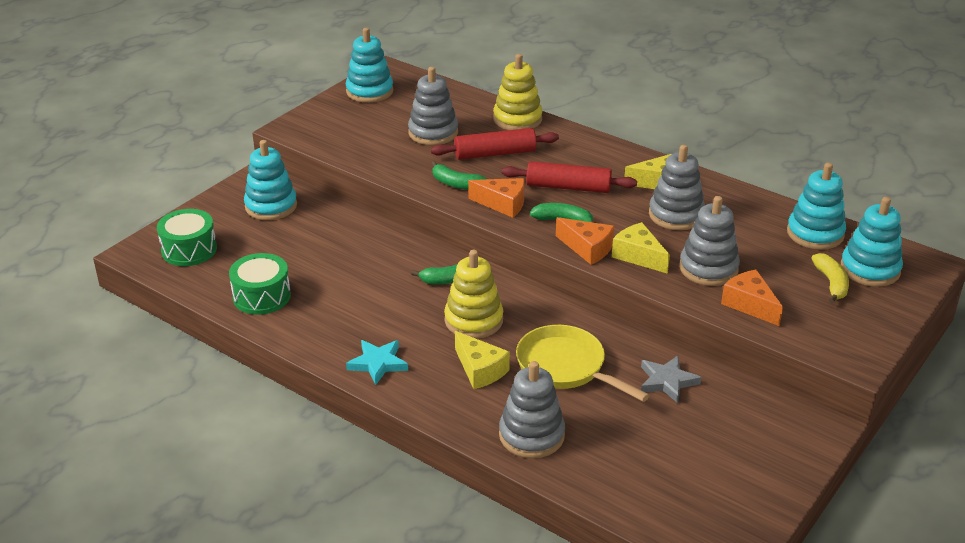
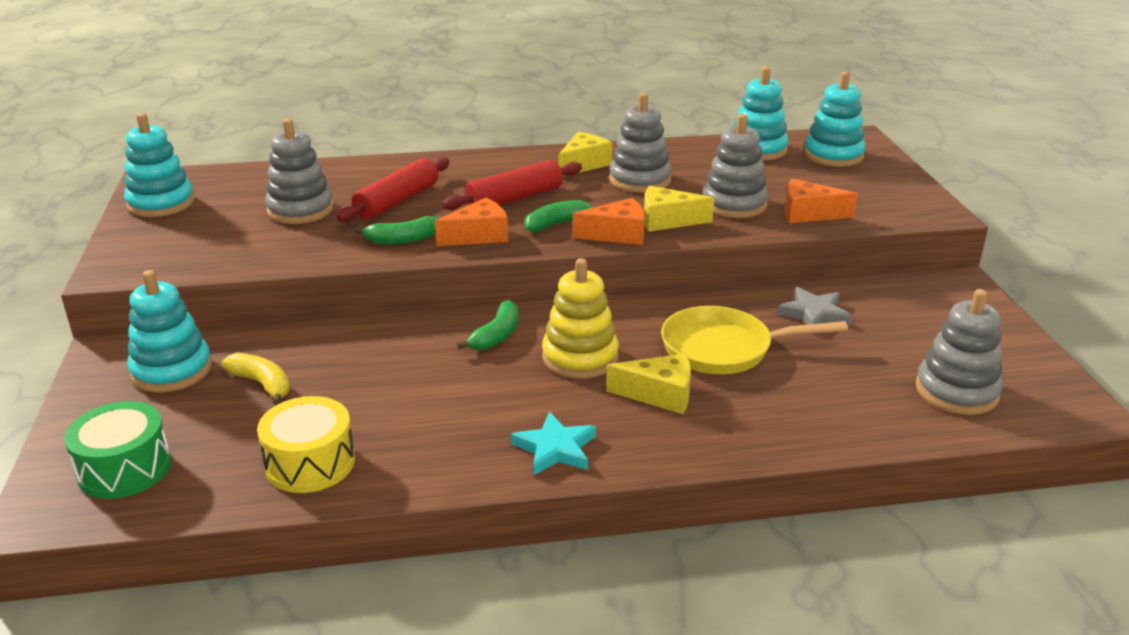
camera: 45 degrees left, 5 degrees down
green drum [229,253,291,315] -> yellow drum [257,396,355,493]
yellow stacking toy [493,54,543,130] -> none
grey stacking toy [499,361,565,458] -> grey stacking toy moved to [916,289,1003,415]
yellow banana [812,253,849,303] -> yellow banana moved to [221,353,290,405]

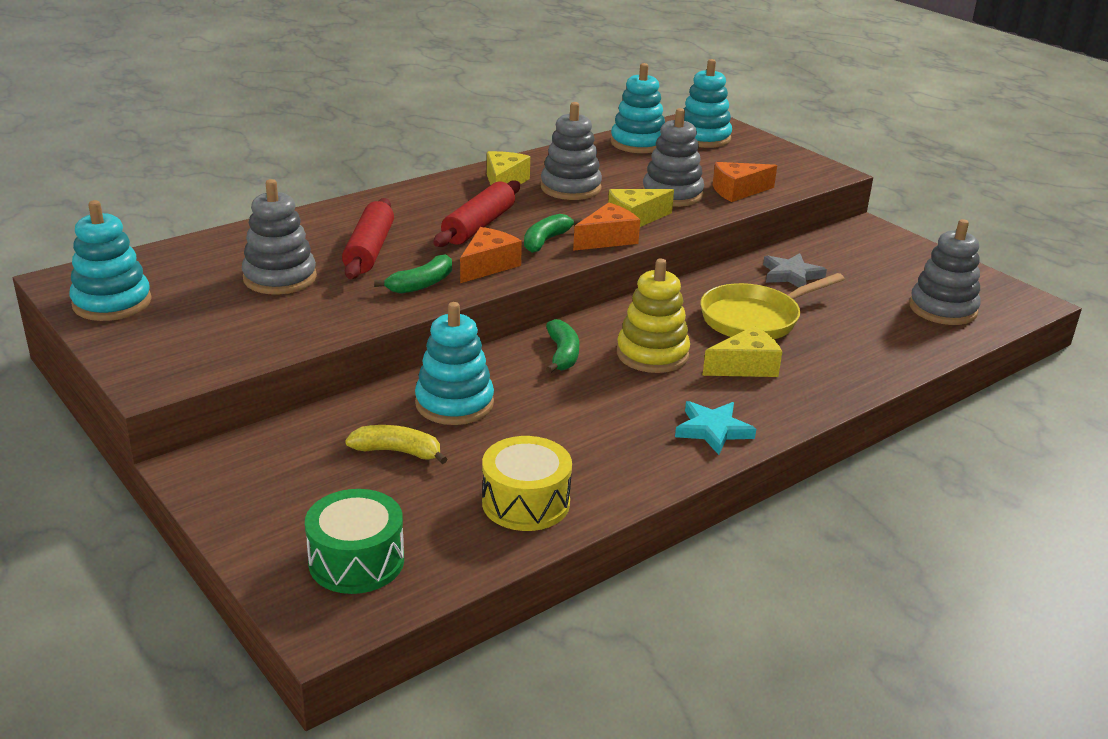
camera: 30 degrees left, 0 degrees up
turquoise stacking toy [127,270,212,393] -> turquoise stacking toy moved to [415,302,494,425]

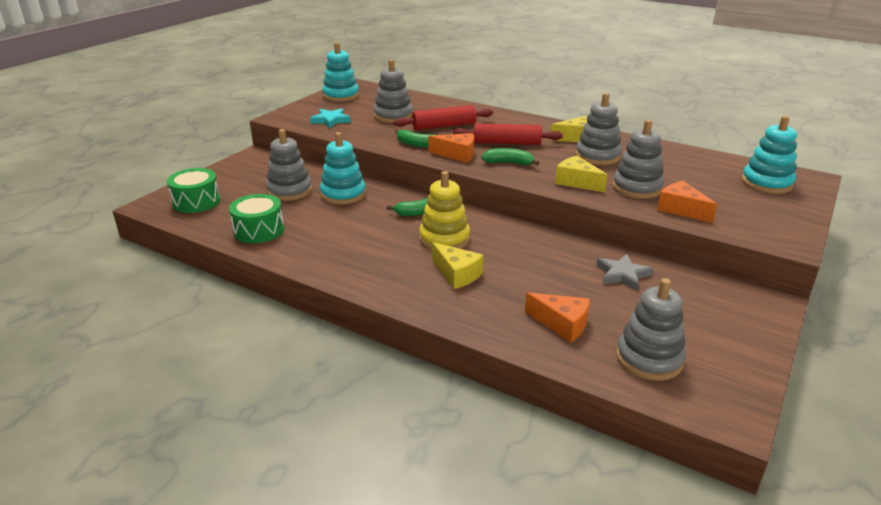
camera: 70 degrees right, 0 degrees up
yellow banana [345,425,447,464] -> grey stacking toy [266,129,312,201]
yellow drum [482,436,572,531] -> green drum [229,194,284,243]
orange cheese [573,203,640,251] -> orange cheese moved to [525,292,590,343]
turquoise stacking toy [610,63,665,153] -> none
turquoise star [675,401,756,455] -> turquoise star moved to [310,108,351,128]
yellow pan [700,273,845,339] -> none

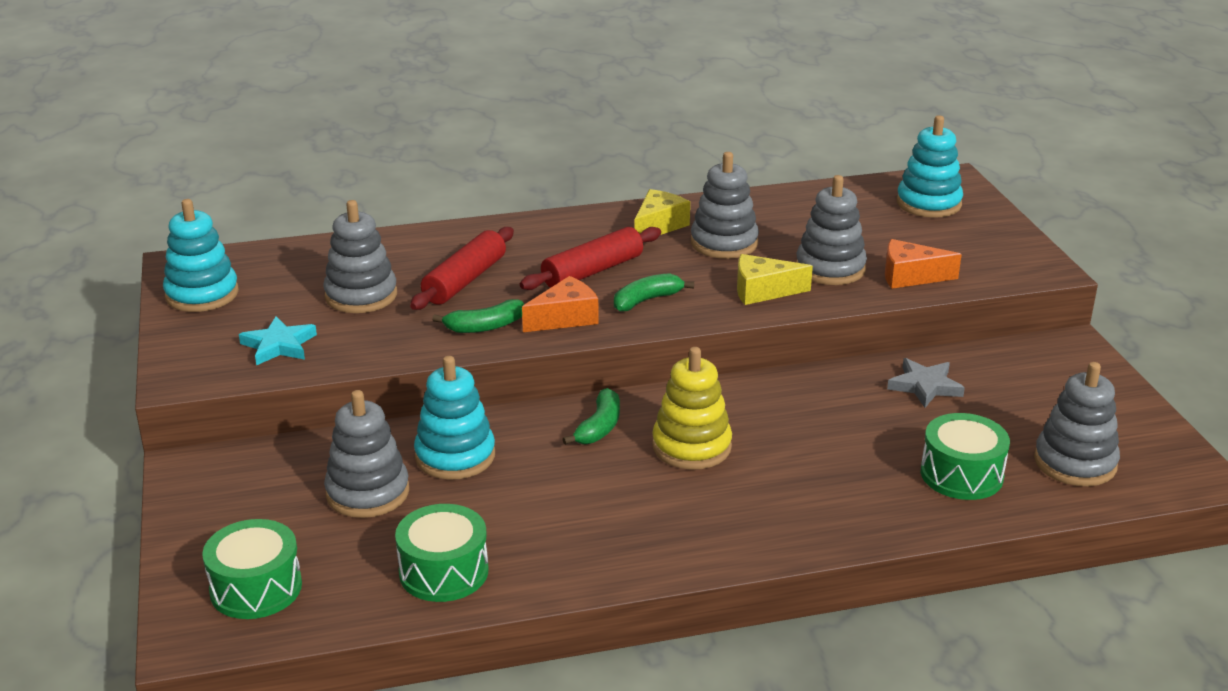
camera: 45 degrees left, 0 degrees up
yellow cheese [432,242,483,289] -> none
orange cheese [525,292,590,343] -> green drum [921,413,1010,500]

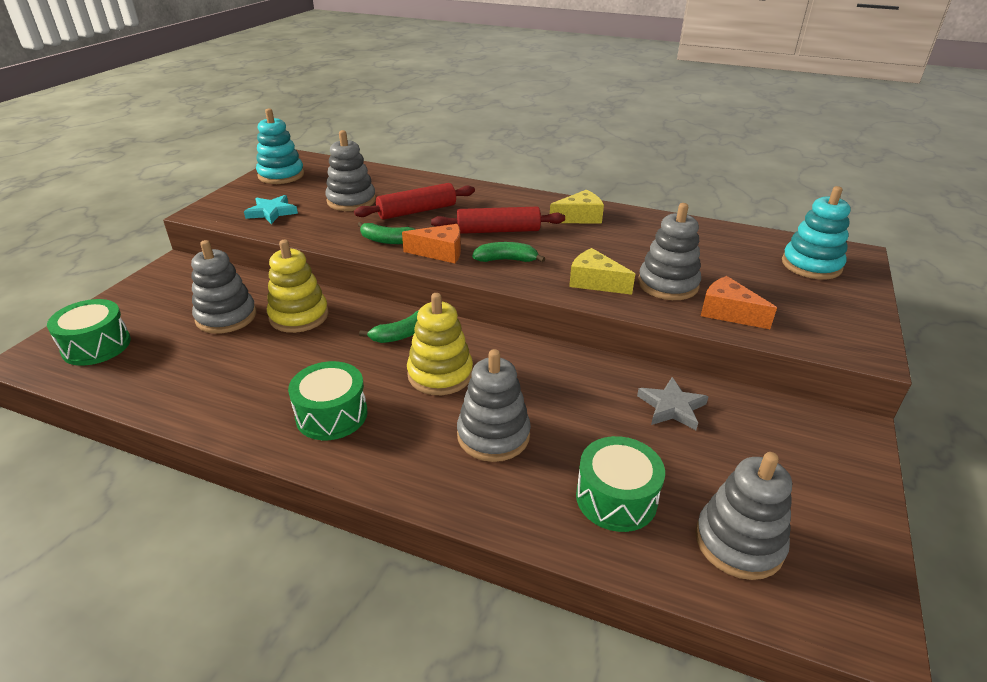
camera: 35 degrees right, 5 degrees up
green drum [395,504,488,602] -> green drum moved to [288,361,368,440]
turquoise stacking toy [414,356,495,480] -> yellow stacking toy [267,240,329,333]
grey stacking toy [691,152,759,259] -> grey stacking toy moved to [457,349,531,462]

